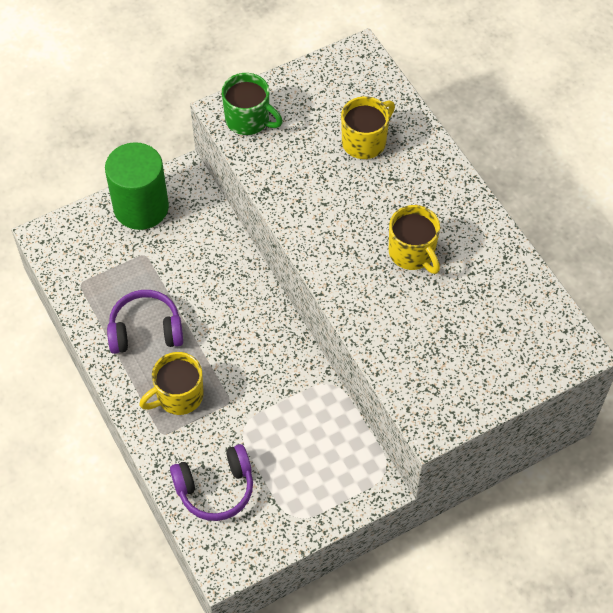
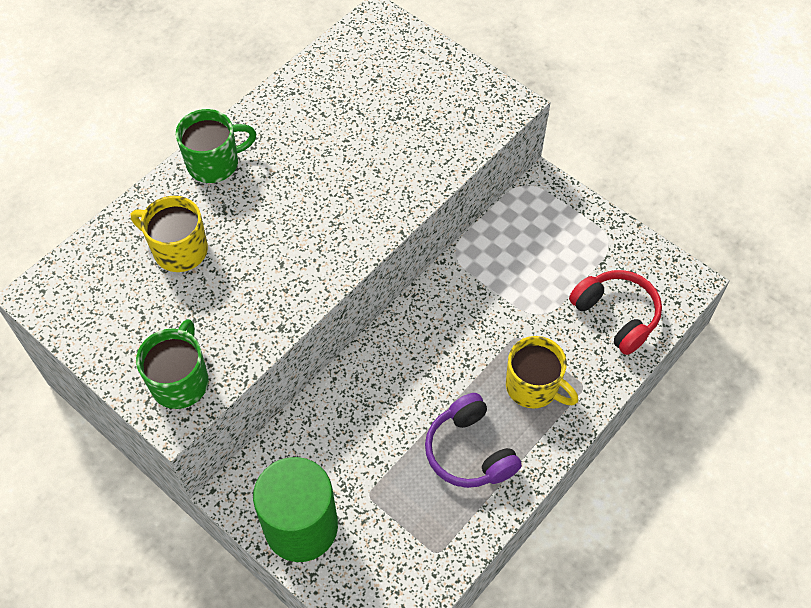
camera: 110 degrees left, 0 degrees up
purple headphones [170,444,253,521] -> red headphones [569,270,662,355]
yellow mug [389,205,440,274] -> none
none -> green mug [176,109,256,183]

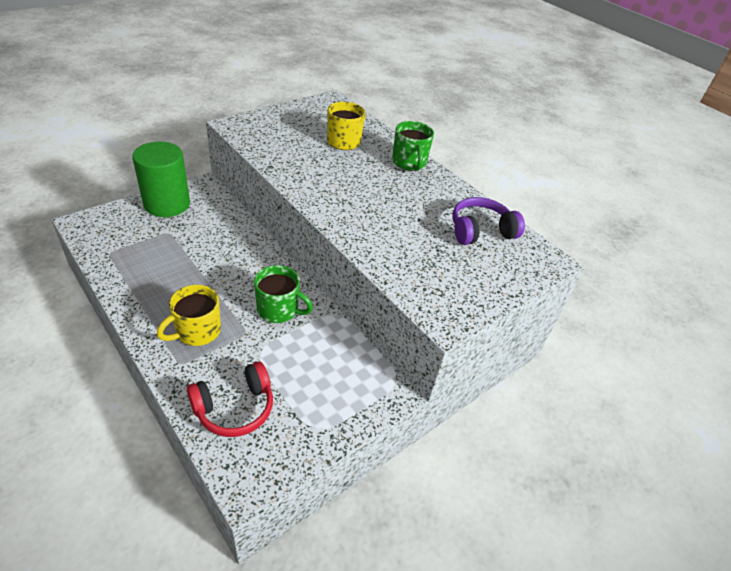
camera: 95 degrees right, 15 degrees down
green mug [136,319,209,409] -> green mug moved to [254,265,313,323]
purple headphones [425,393,522,488] -> purple headphones moved to [452,197,525,245]

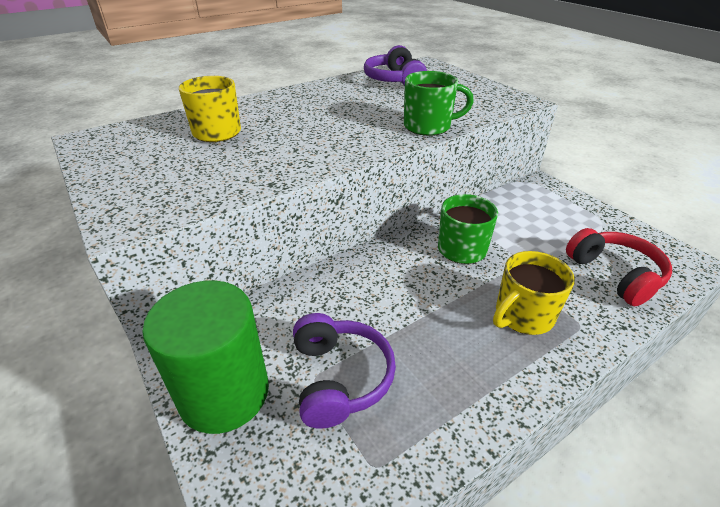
camera: 80 degrees left, 5 degrees down
yellow mug [157,285,221,346] -> yellow mug turned 90 degrees clockwise [493,251,575,335]
green mug [392,121,434,171] -> green mug moved to [404,71,474,136]
none -> purple headphones [293,313,396,429]

